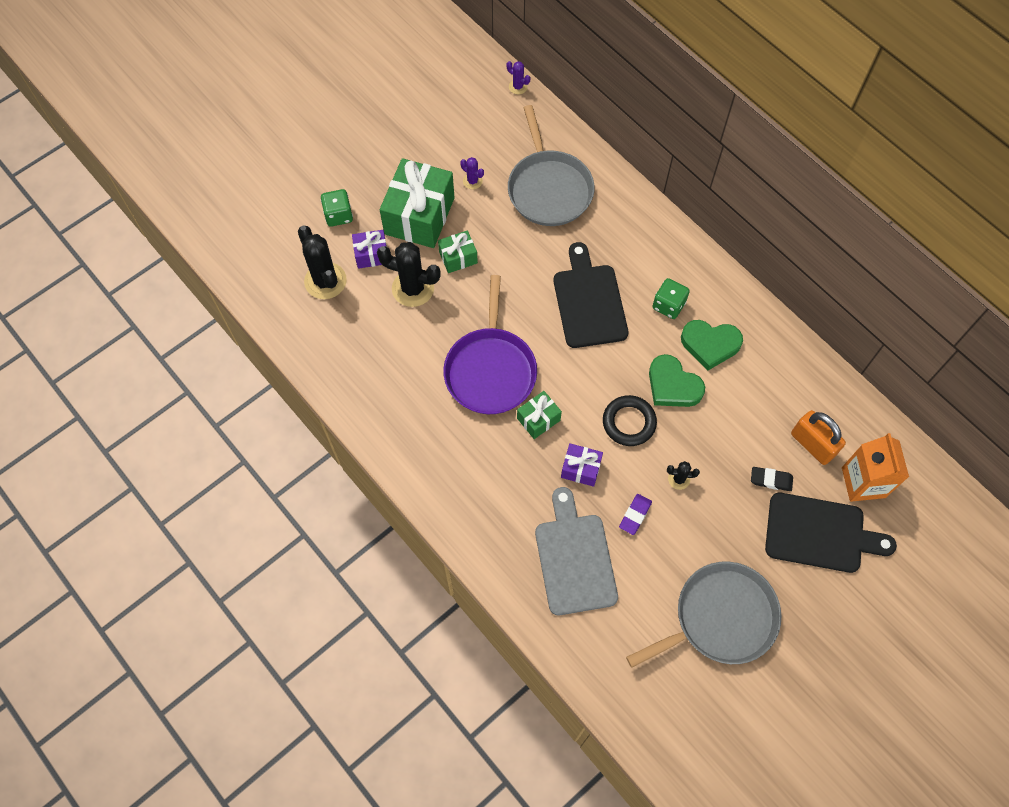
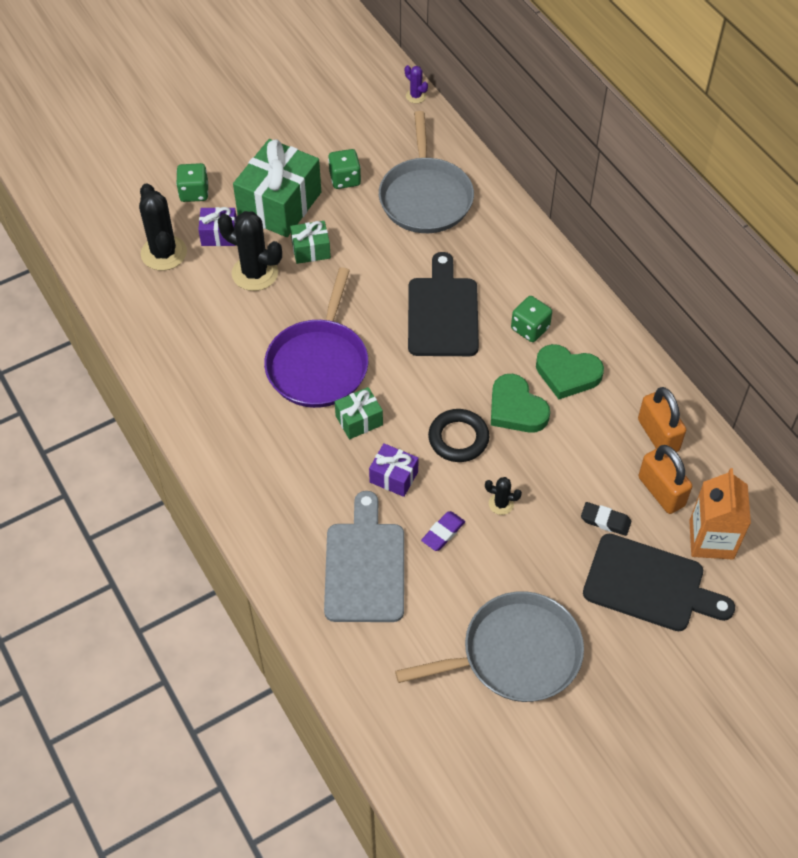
camera: 10 degrees right, 10 degrees down
purple cactus [460,157,484,189] -> green dice [328,149,361,189]
none -> orange padlock [638,387,686,452]

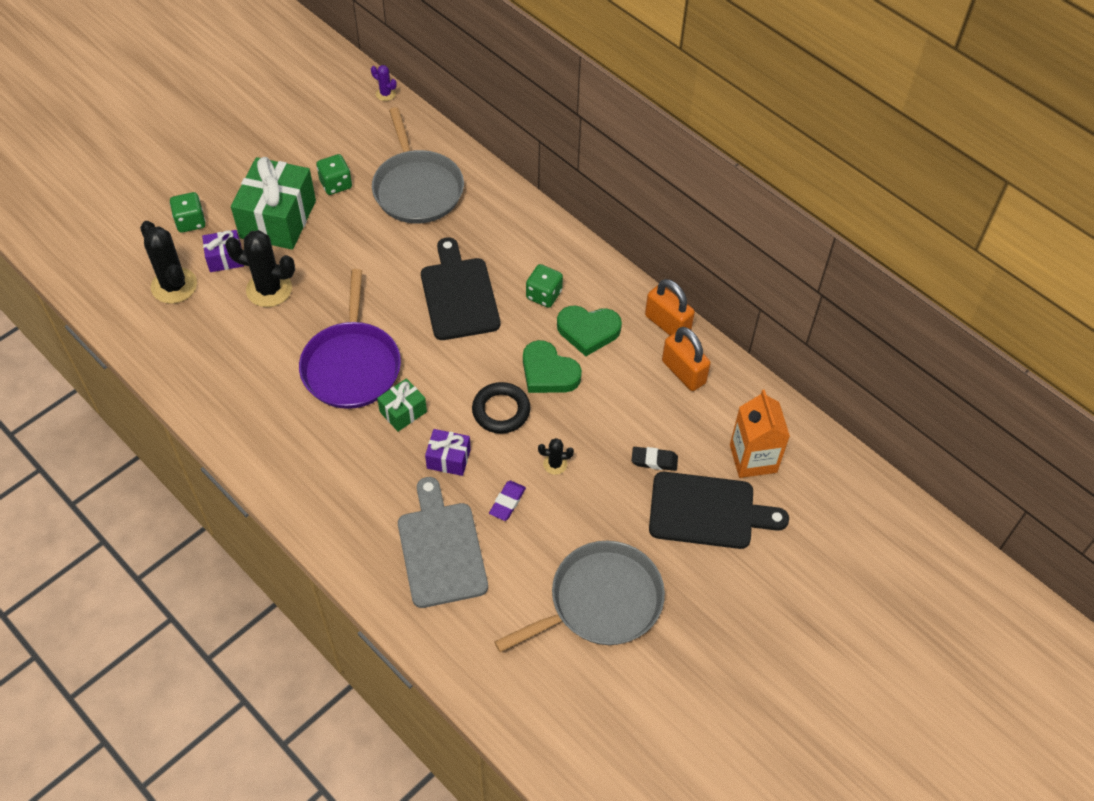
camera: 15 degrees left, 0 degrees up
green gift [290,221,331,264] -> none
orange padlock [638,445,692,514] -> orange padlock moved to [645,279,695,336]

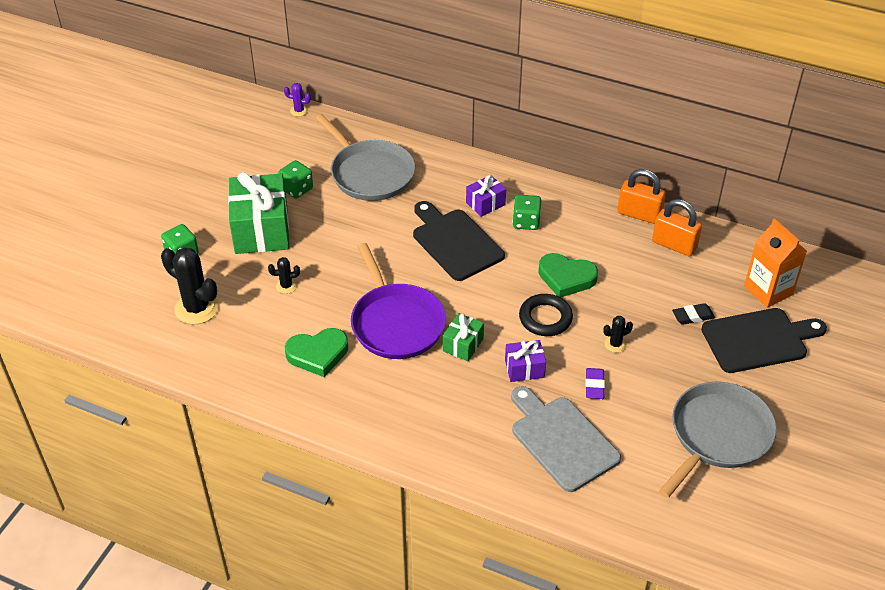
camera: 20 degrees left, 10 degrees down
purple gift [202,230,244,272] -> purple gift moved to [466,175,506,217]
black cactus [225,230,295,307] -> black cactus [268,257,300,294], size x0.49
green heart [557,306,622,356] -> green heart moved to [285,328,348,377]

